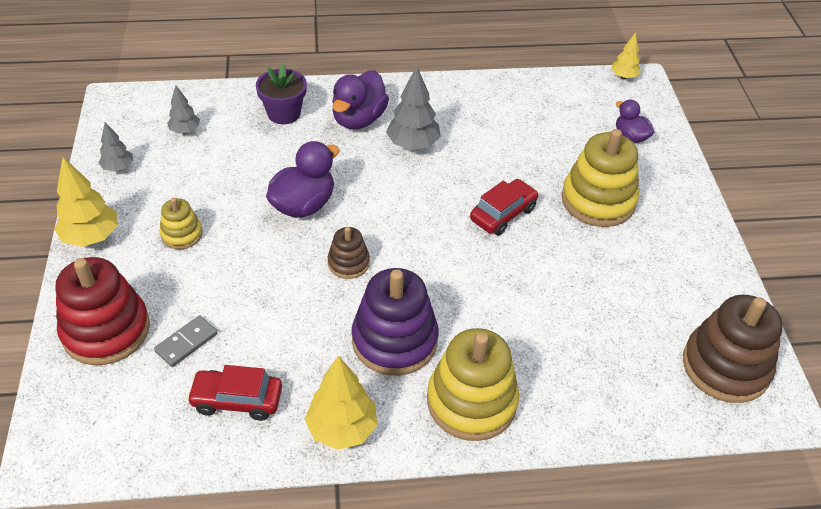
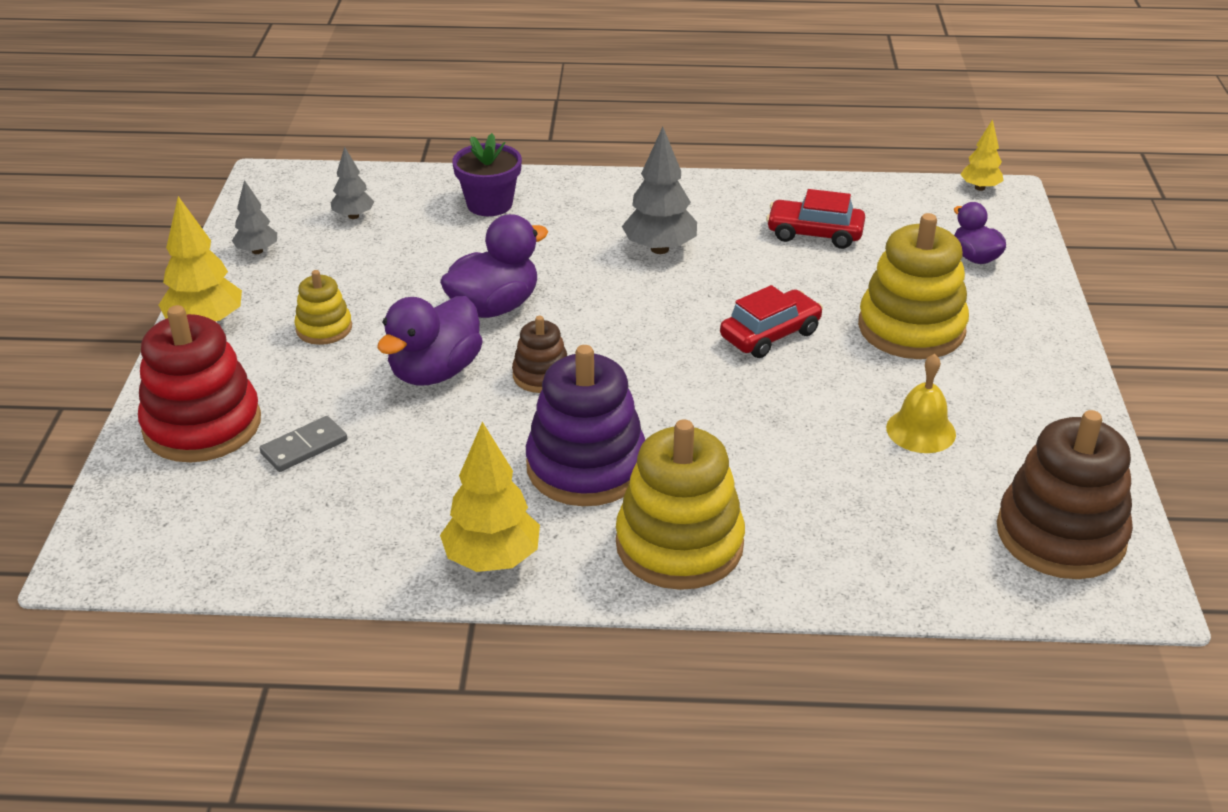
camera: 10 degrees right, 10 degrees down
red car [187,365,282,421] -> red car moved to [766,189,865,249]
purple duck [332,70,389,129] -> purple duck moved to [377,296,483,385]
none -> yellow bell [886,354,956,453]

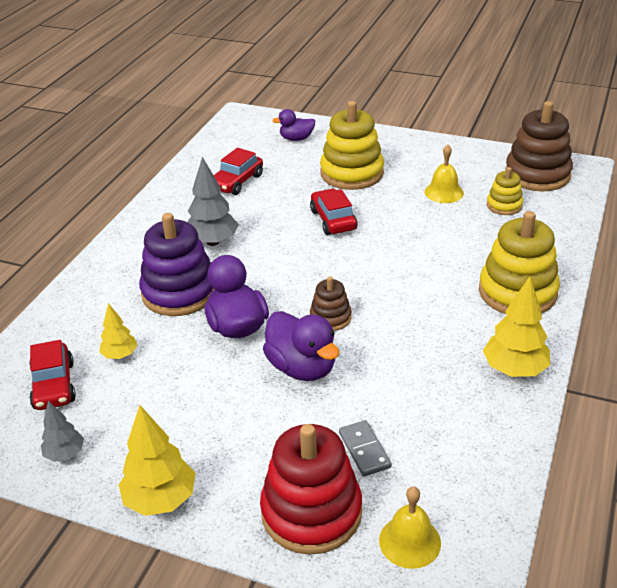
camera: 70 degrees left, 0 degrees up
yellow stacking toy [294,270,352,345] -> yellow stacking toy moved to [486,167,523,215]
grey tree [331,146,374,219] -> red car [29,340,76,410]
purple flower pot [452,133,522,216] -> none
purple stacking toy [526,345,645,506] -> purple stacking toy moved to [139,213,214,316]
yellow tree [960,119,1003,191] -> yellow tree moved to [99,303,137,359]
none -> yellow bell [379,486,441,569]

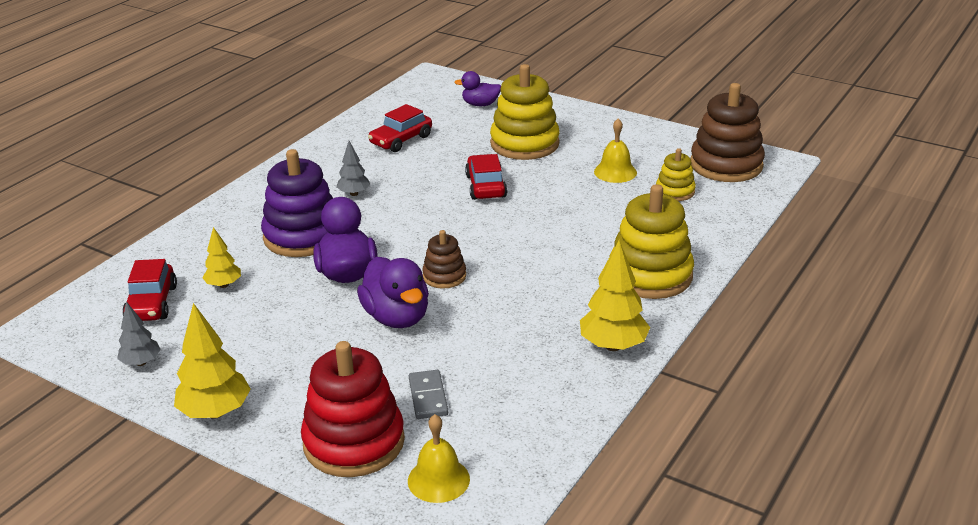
camera: 10 degrees right, 5 degrees down
grey tree [187,157,239,246] -> grey tree [336,141,370,196], size x0.59

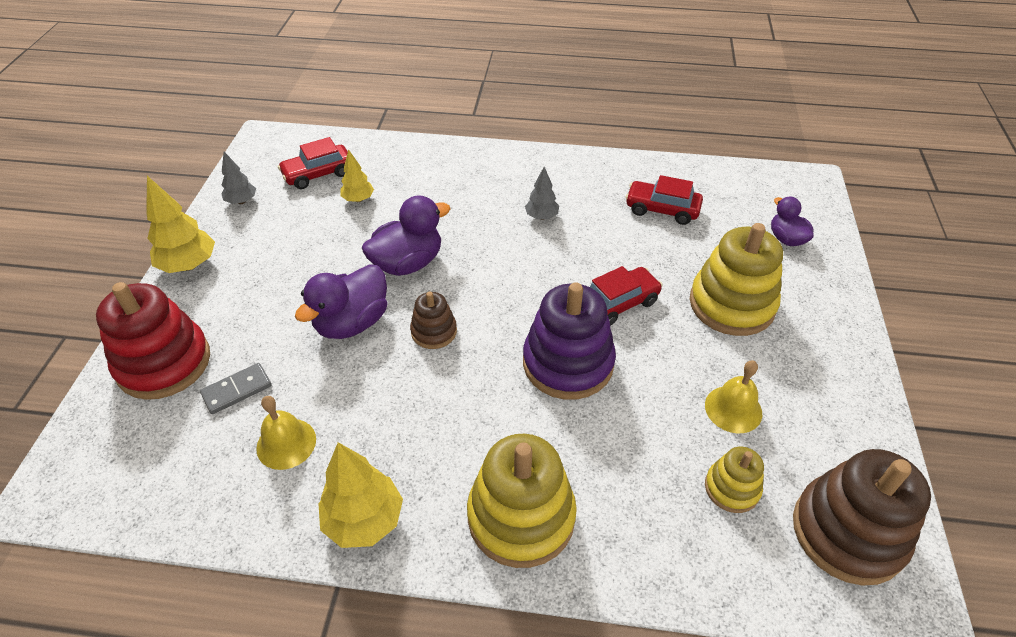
camera: 65 degrees right, 15 degrees up
purple stacking toy [261,149,333,257] -> purple stacking toy moved to [523,282,616,400]
yellow bell [408,414,470,503] -> yellow bell moved to [256,396,316,470]

